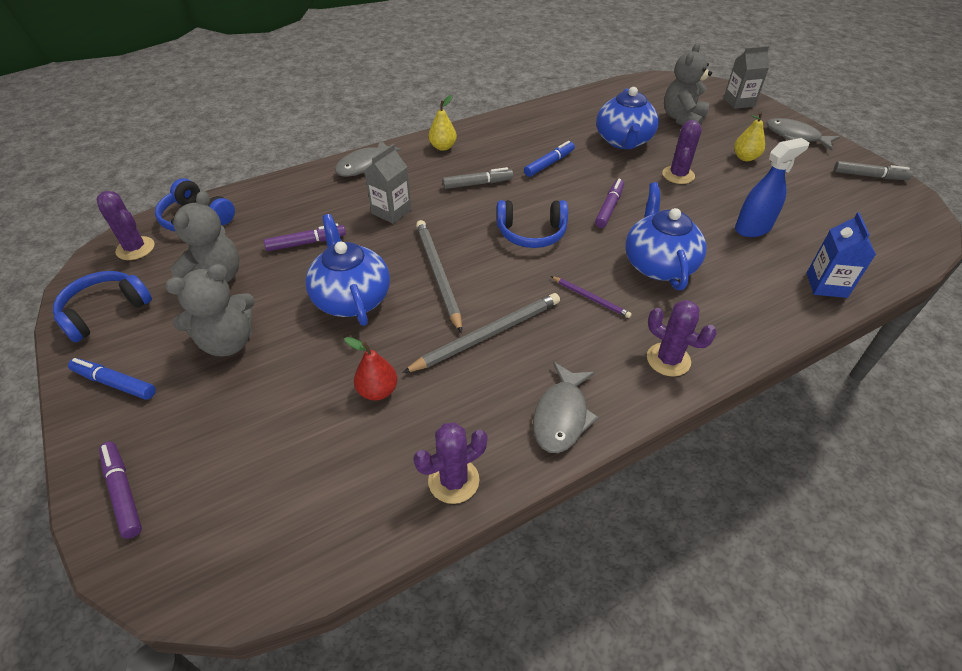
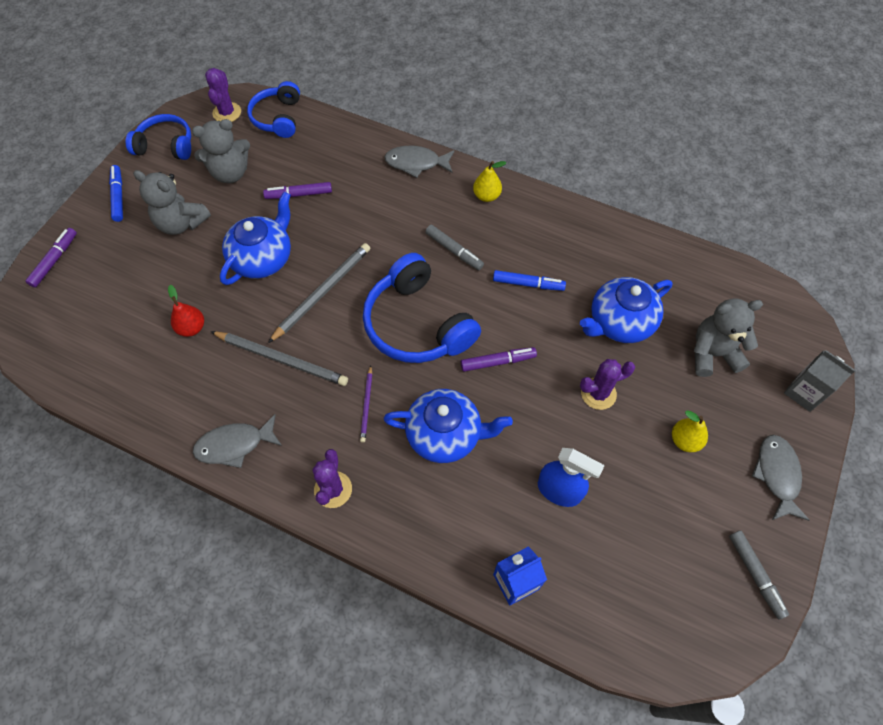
camera: 55 degrees right, 15 degrees up
purple marker [264,223,346,251] -> purple marker turned 135 degrees clockwise [263,182,332,199]
grey carton [364,144,412,224] -> none
purple cactus [413,422,487,504] -> none
blue headphones [497,200,568,248] -> blue headphones [363,253,481,363], size x1.61
blue teapot [625,182,706,290] -> blue teapot turned 45 degrees clockwise [383,389,513,463]

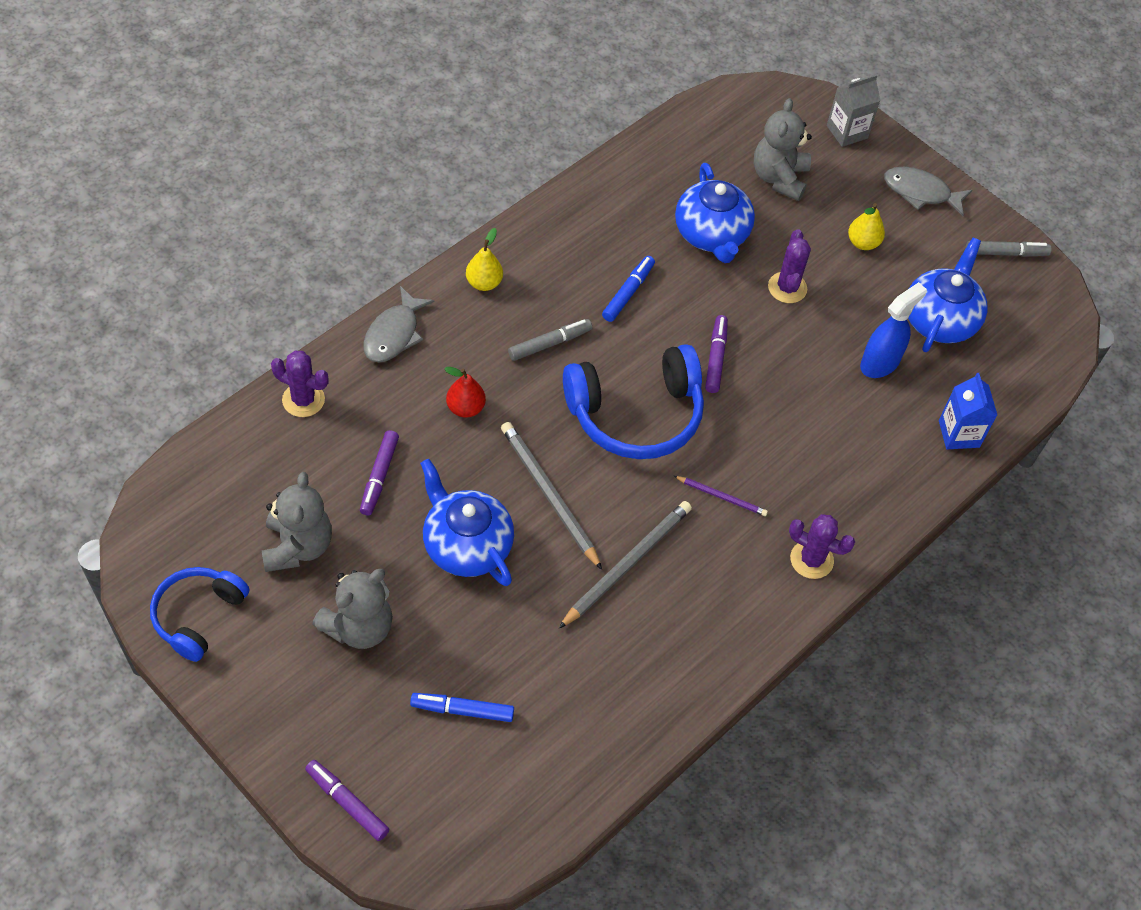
camera: 75 degrees left, 5 degrees down
blue marker [109,165,123,222] -> blue marker moved to [410,693,514,722]
red pear [168,285,204,337] -> red pear moved to [444,367,486,418]
grey fish [193,414,282,468] -> none
purple cactus [205,68,241,122] -> purple cactus moved to [271,351,329,417]
blue headphones [247,81,300,138] -> none
blue teapot [383,389,513,463] -> blue teapot moved to [908,238,987,352]

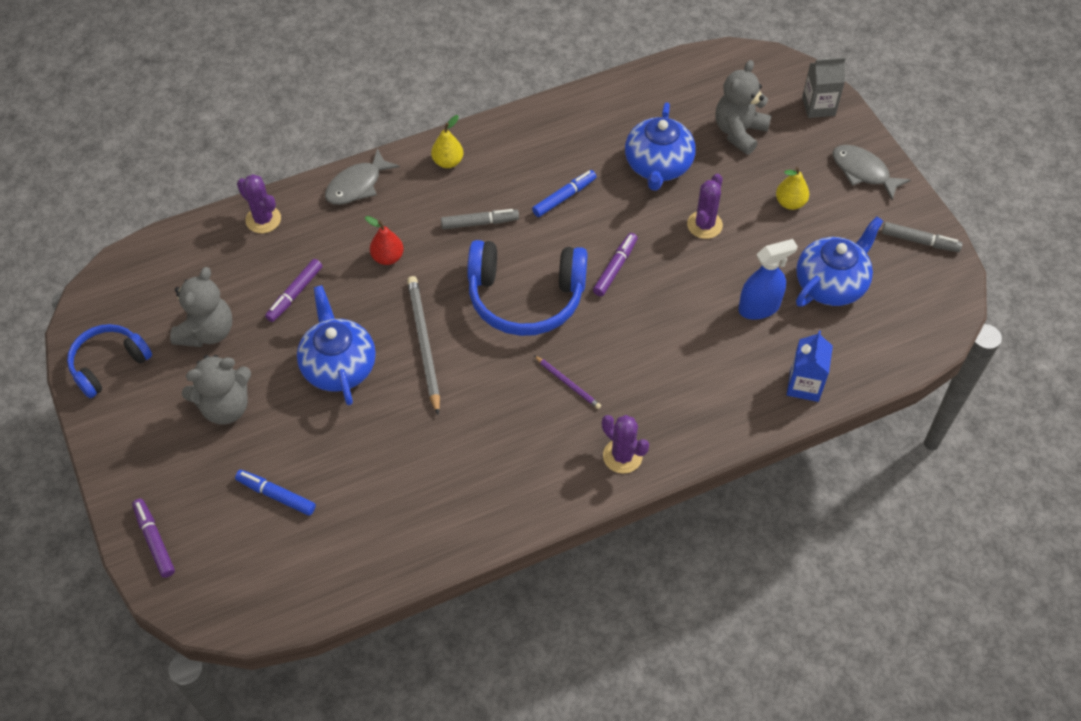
camera: 25 degrees right, 0 degrees up
grey pencil [558,501,692,629] -> none

